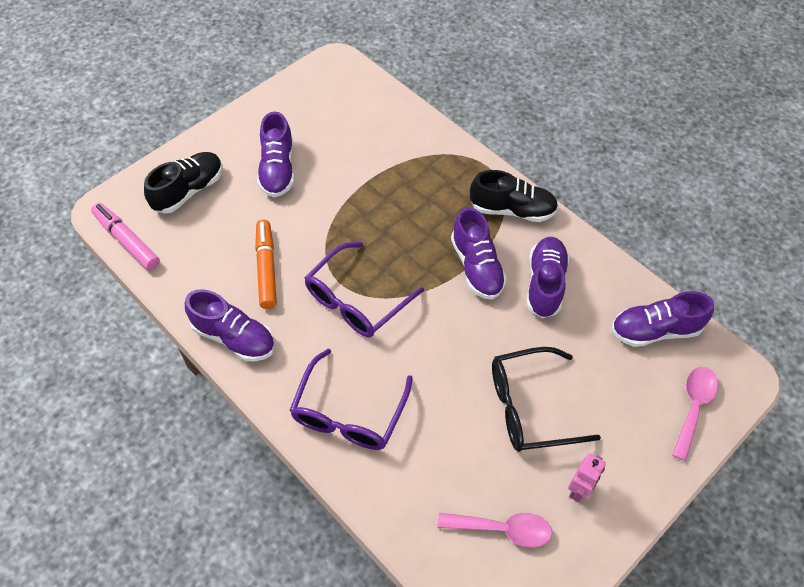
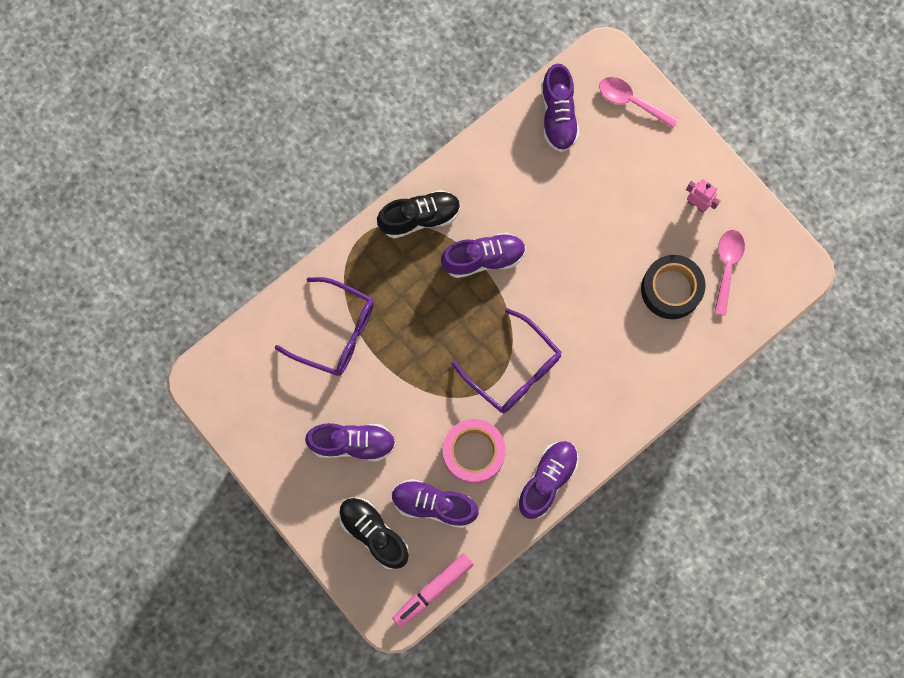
camera: 85 degrees left, 20 degrees up
orange marker [255,220,277,309] -> pink tape [443,419,506,484]
purple glasses [290,349,413,450] -> purple glasses moved to [275,277,374,376]
black shoe [470,170,558,222] -> black shoe turned 60 degrees clockwise [377,190,461,239]
black glasses [492,347,601,452] -> none
purple shoe [526,237,569,318] -> purple shoe moved to [392,479,479,528]
none -> black tape [641,255,705,319]

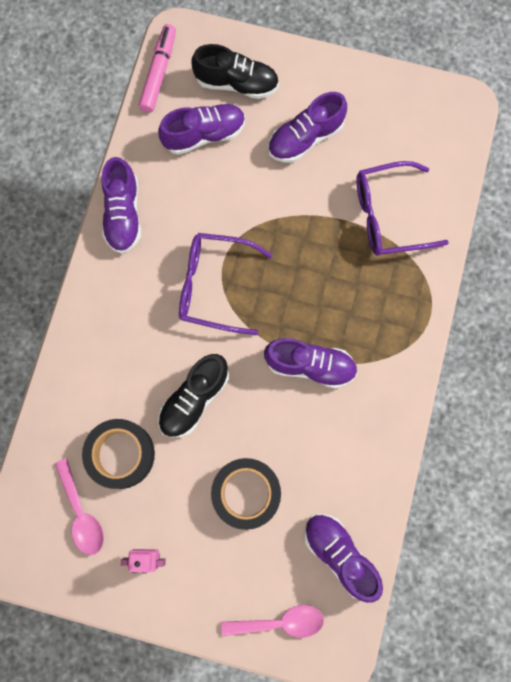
camera: 145 degrees right, 0 degrees up
black shoe [377,190,461,239] -> black shoe moved to [158,354,229,437]
purple shoe [441,232,526,278] -> purple shoe turned 120 degrees counterclockwise [264,338,357,389]
pink tape [443,419,506,484] -> none
none -> black tape [211,458,281,530]

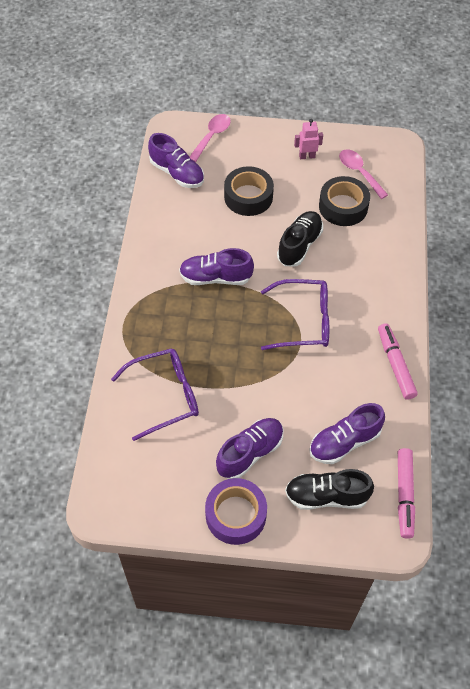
camera: 170 degrees right, 20 degrees down
purple shoe [101,157,141,253] -> pink marker [378,323,418,400]
pink spoon [221,605,324,638] -> pink spoon turned 135 degrees clockwise [189,114,231,162]
none -> purple tape [205,478,267,545]

